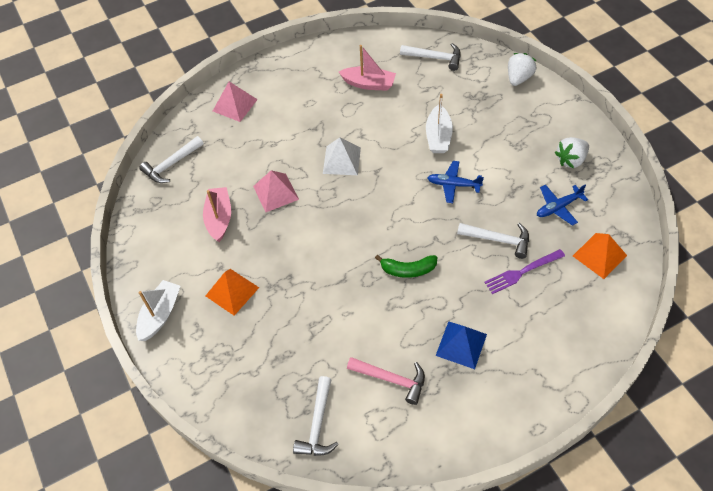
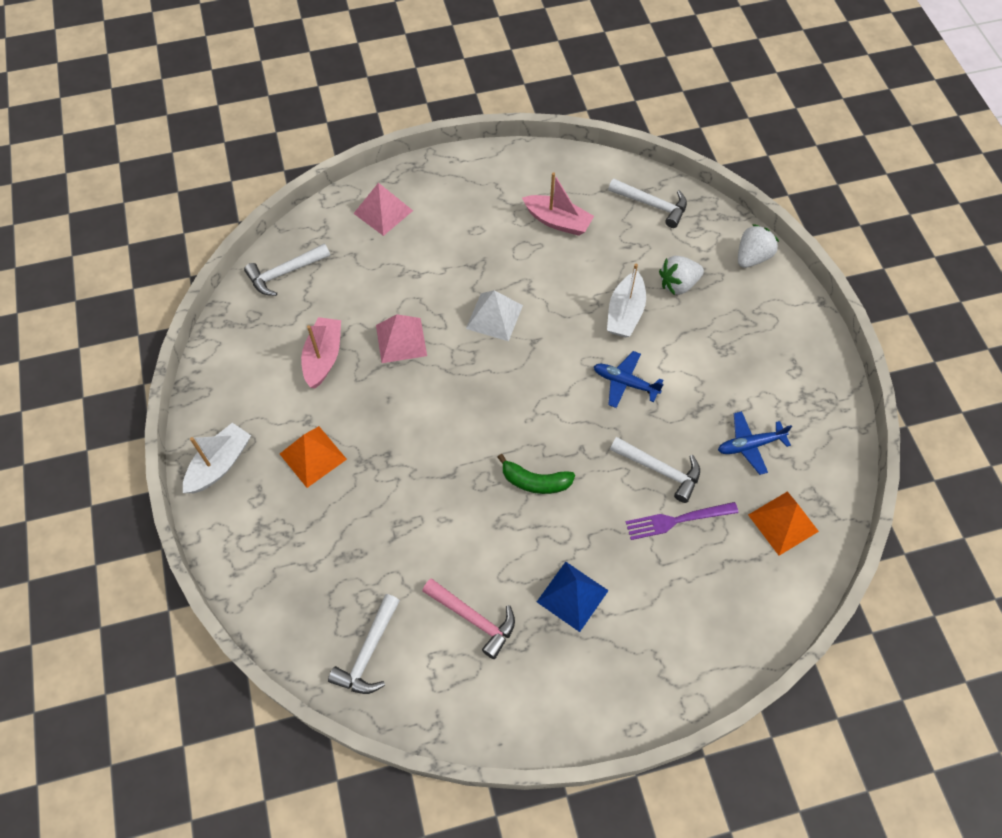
camera: 10 degrees right, 5 degrees up
white strawberry [555,137,589,169] -> white strawberry moved to [659,256,704,295]

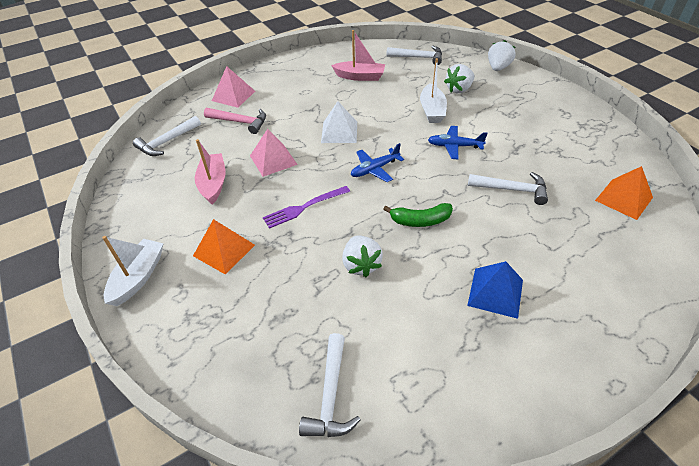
camera: 15 degrees left, 15 degrees down
pink hammer [422,579,515,659] -> pink hammer moved to [204,108,266,134]
purple fork [626,502,738,540] -> purple fork moved to [263,186,350,229]
blue plane [718,411,792,475] -> blue plane moved to [351,143,404,182]
none -> white strawberry [342,235,383,277]

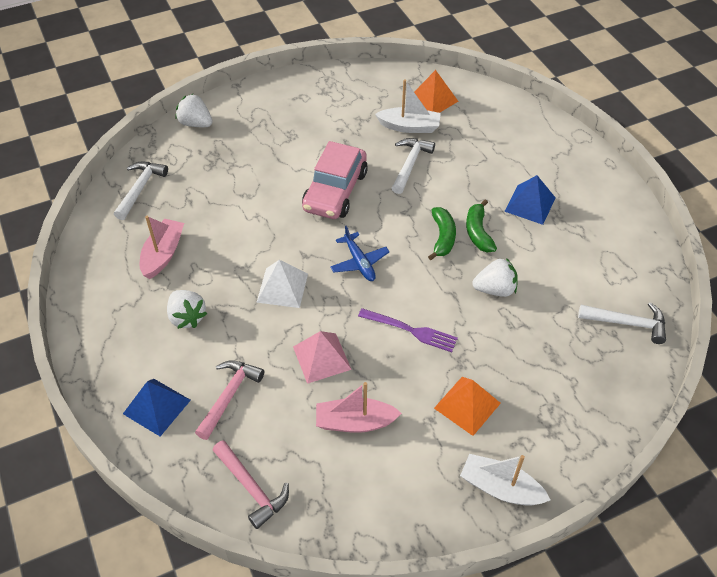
camera: 85 degrees left, 5 degrees up
white hammer [133,116,201,156] -> pink hammer [212,440,289,529]
pink pyramid [212,66,255,108] -> blue pyramid [123,379,191,436]
purple fork [263,186,350,229] -> purple fork turned 45 degrees counterclockwise [358,308,458,352]
white boat [420,58,447,123] -> white boat moved to [375,80,441,133]
blue plane [428,126,488,159] -> pink car [302,141,368,219]
white strawberry [444,64,474,93] -> white strawberry moved to [167,290,208,329]
none -> green banana [466,200,497,253]

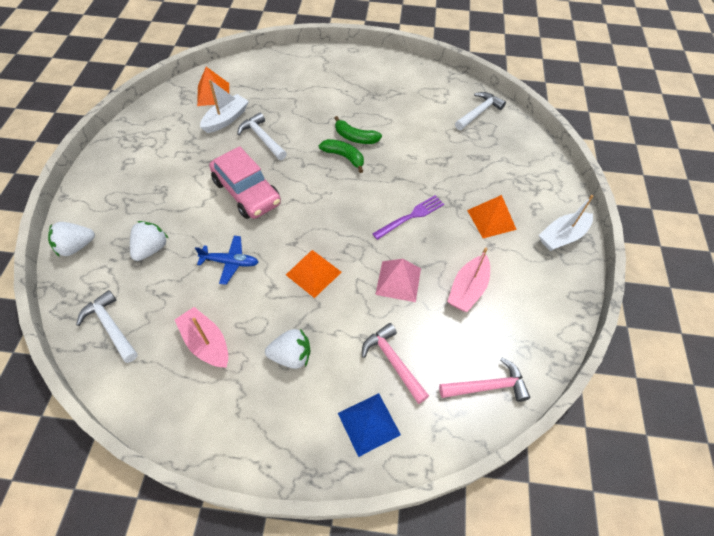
camera: 60 degrees left, 5 degrees up
white pyramid [256,260,308,308] -> orange pyramid [286,250,342,298]
blue plane [330,226,390,281] -> blue plane moved to [195,236,258,285]
white strawberry [472,258,518,297] -> white strawberry moved to [130,221,168,261]
blue pyramid [504,175,556,225] -> none

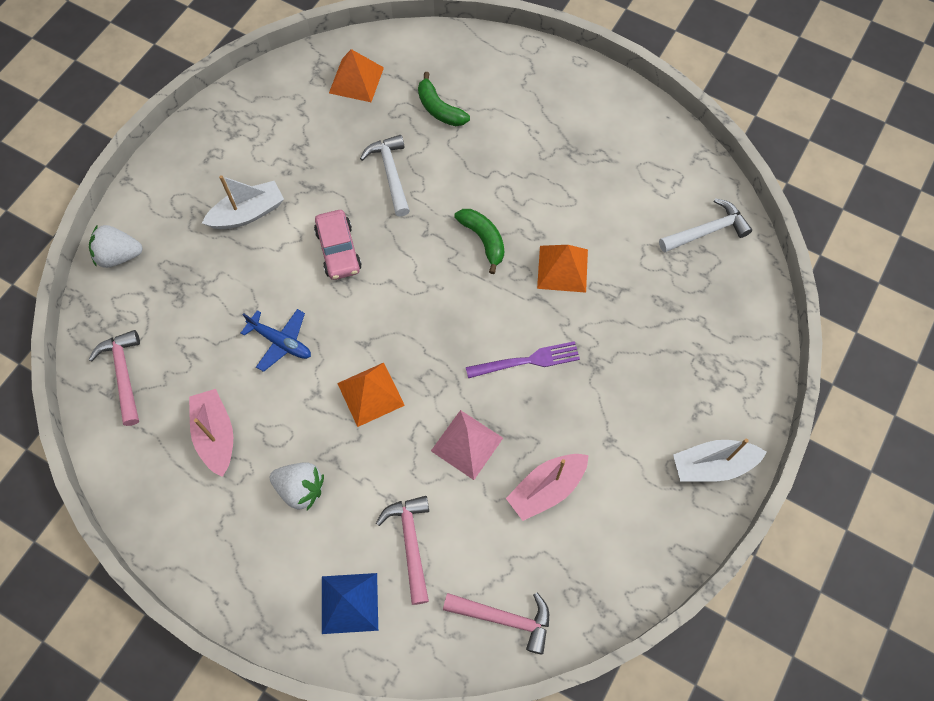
camera: 25 degrees right, 10 degrees up
white hammer [76,290,138,363] -> pink hammer [89,330,140,426]
white strawberry [130,221,168,261] -> none
white boat [200,79,249,133] -> white boat moved to [202,175,284,229]
pink car [209,146,281,219] -> pink car [314,210,362,280], size x0.66
green banana [335,116,382,144] -> green banana moved to [418,72,470,126]
orange pyramid [467,195,517,238] -> orange pyramid moved to [537,245,588,293]

